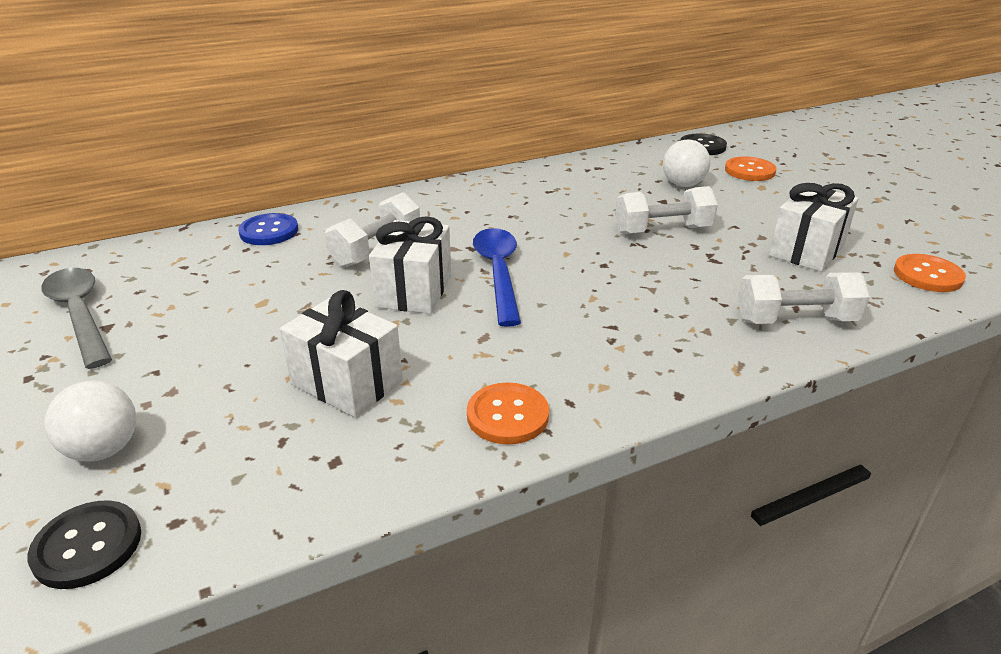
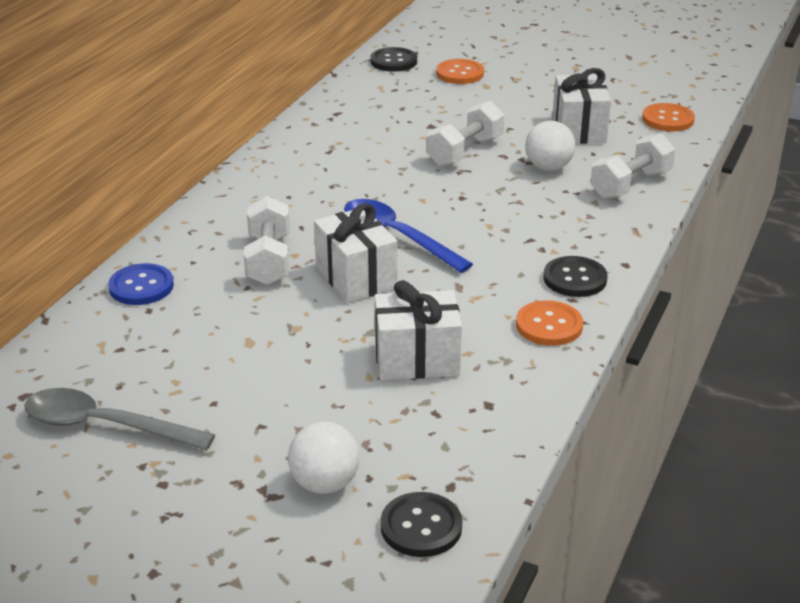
camera: 40 degrees left, 0 degrees up
white ball [663,140,710,187] -> white ball moved to [525,121,575,171]
none -> black button [544,256,608,297]

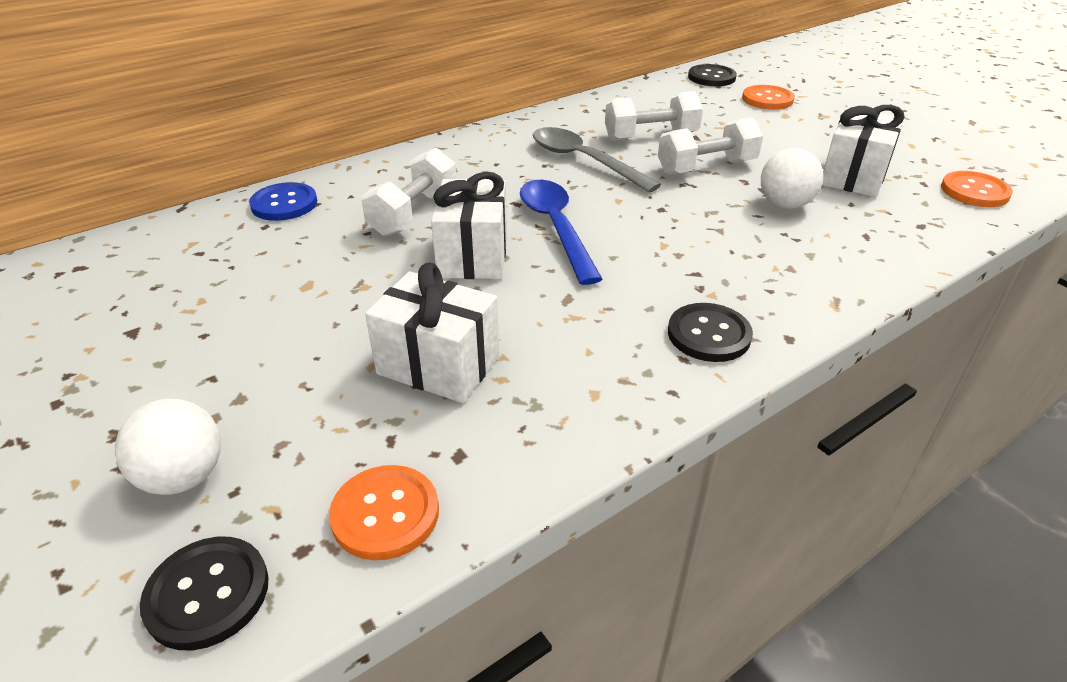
camera: 30 degrees right, 5 degrees up
grey spoon [24,388,215,451] -> grey spoon moved to [533,127,661,193]
orange button [516,300,583,346] -> orange button moved to [329,465,439,560]
white dumbbell [590,133,676,199] -> white dumbbell moved to [605,91,703,141]

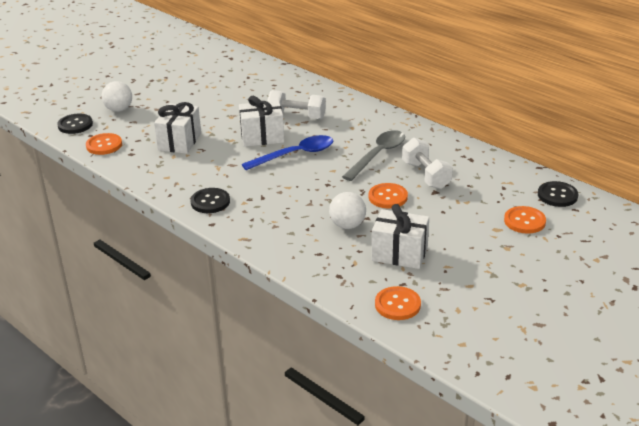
camera: 80 degrees right, 5 degrees down
blue button [249,182,317,221] -> none
white dumbbell [658,117,763,175] -> orange button [368,183,408,208]

